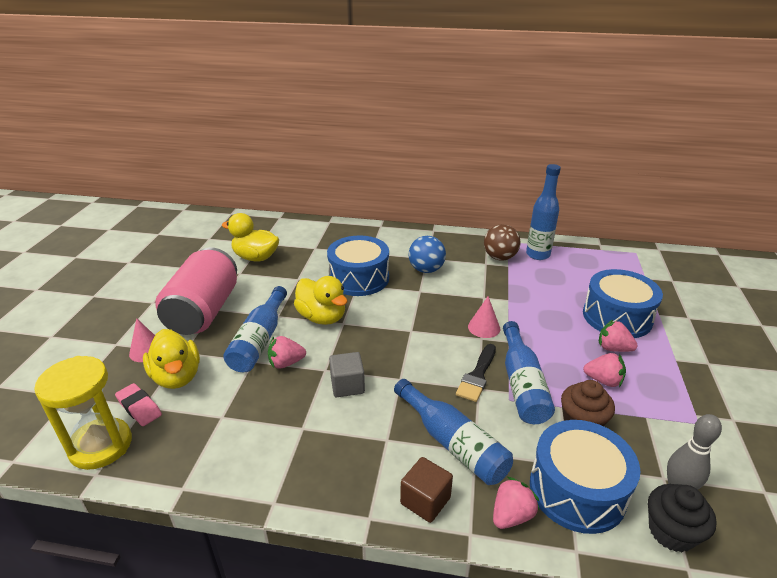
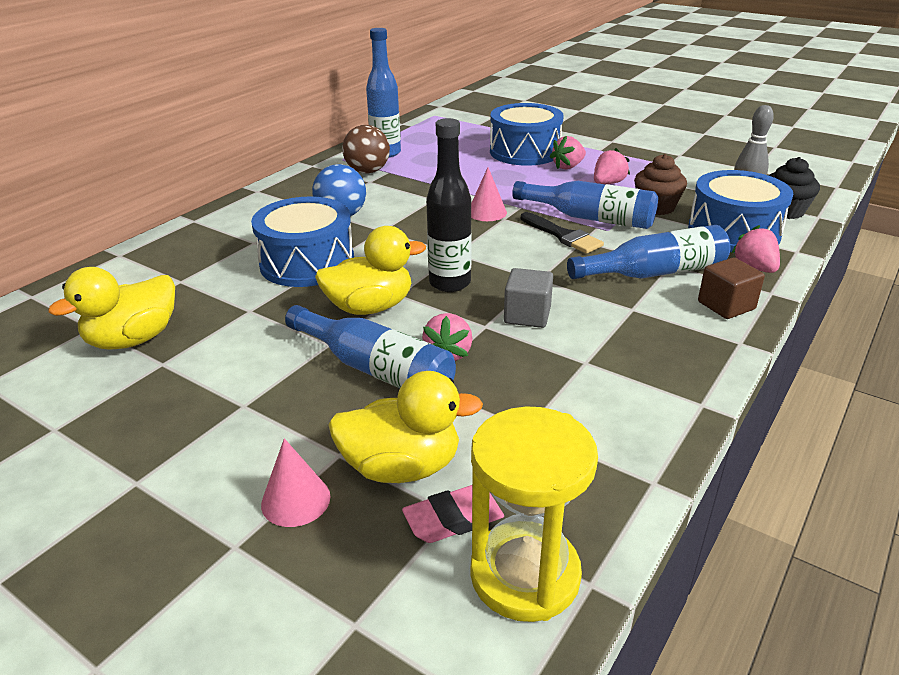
camera: 65 degrees left, 0 degrees up
pink can [155,247,237,335] -> none
none -> black bottle [426,118,472,292]

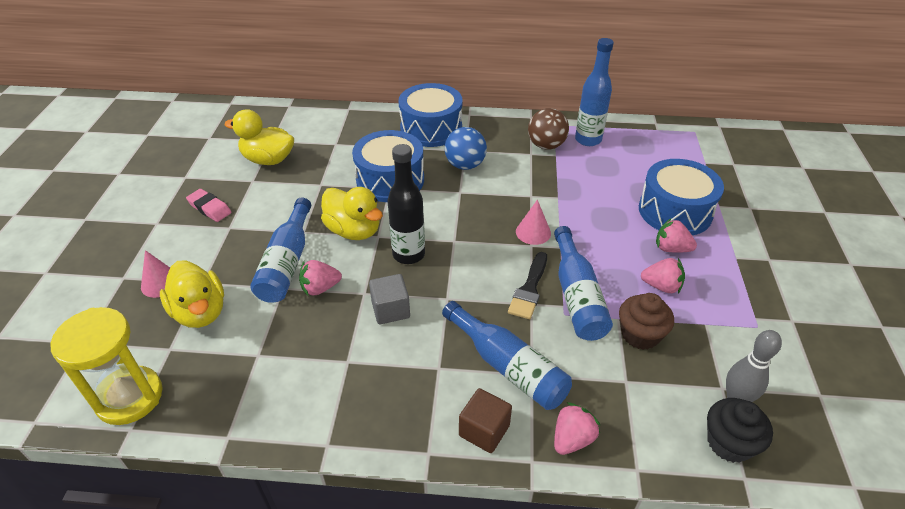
camera: 60 degrees right, 10 degrees up
pink eraser [402,485,504,543] -> pink eraser moved to [186,189,231,222]
blue drum [688,170,793,253] -> blue drum moved to [399,83,463,147]

